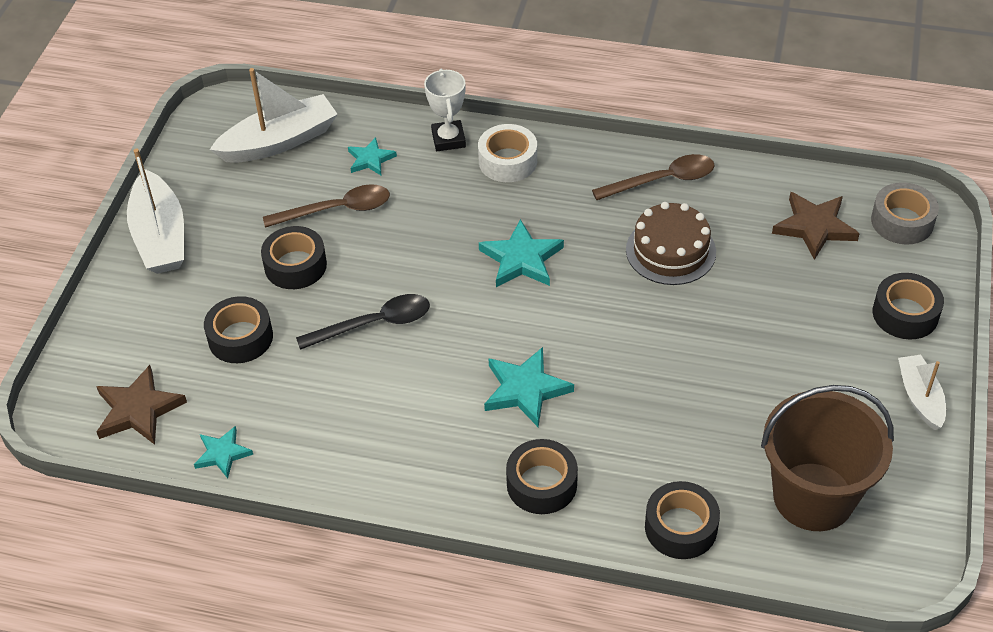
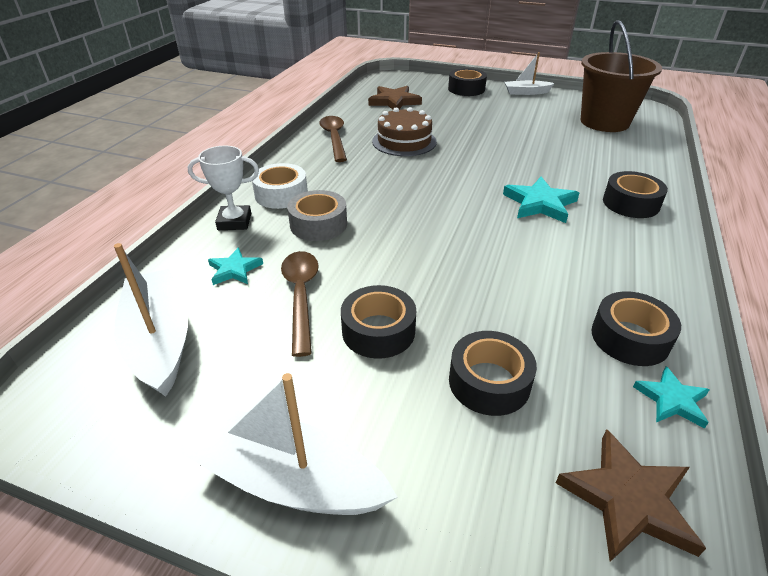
camera: 85 degrees left, 10 degrees down
white boat [127,149,184,274] -> white boat turned 150 degrees counterclockwise [177,373,397,515]
black spoon [296,294,430,350] -> none
turquoise star [479,219,564,287] -> none
black tape [645,481,720,559] -> black tape moved to [592,291,681,366]
grey tape [871,182,939,244] -> grey tape moved to [287,190,347,241]

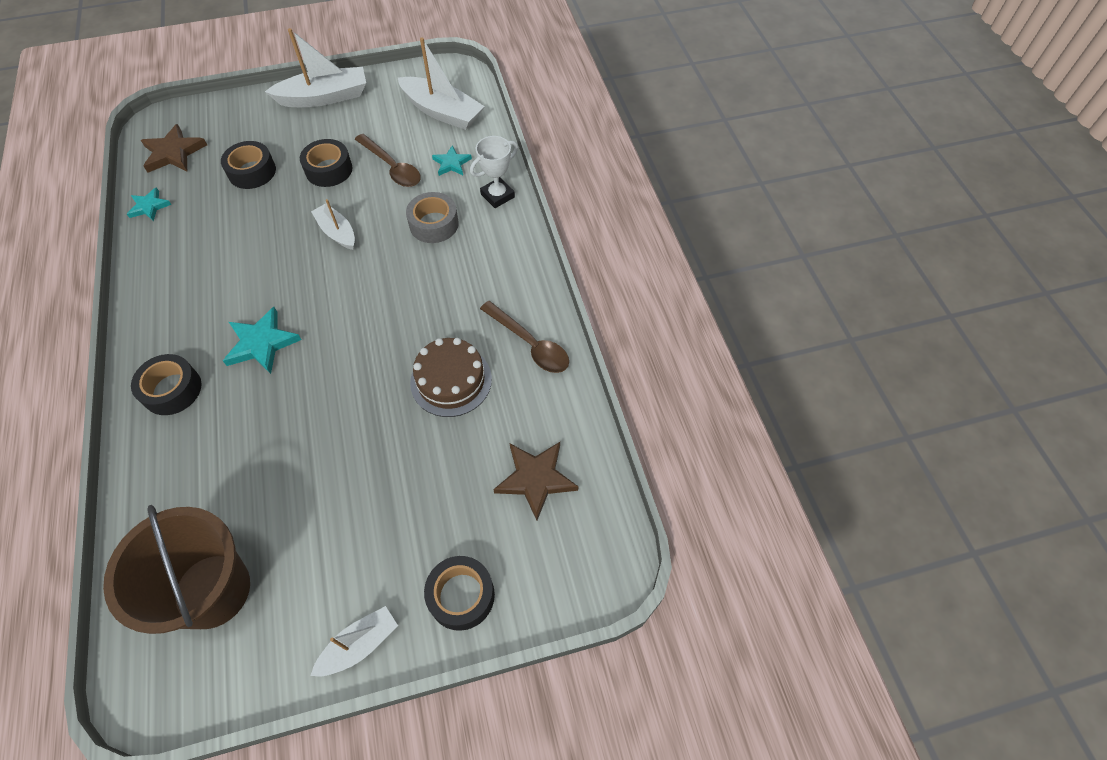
camera: 145 degrees right, 20 degrees up
white tape [252,163,308,209] -> none
black tape [592,291,681,366] -> none
none -> white boat [311,199,355,250]

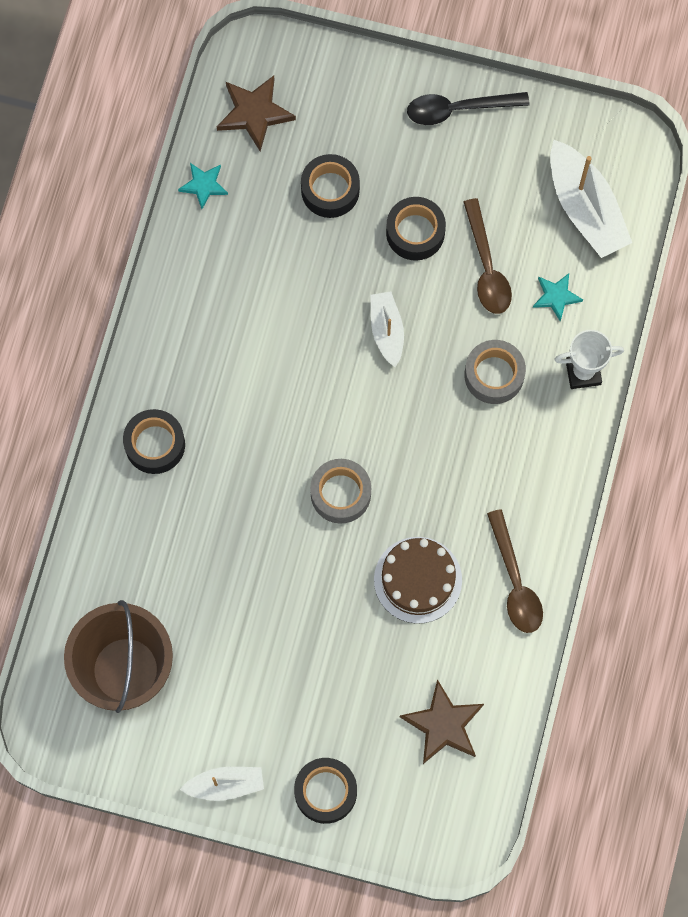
camera: 30 degrees right, 15 degrees up
turquoise star [223,307,302,374] -> none
white boat [265,28,366,107] -> black spoon [407,92,530,125]
none -> grey tape [310,459,371,524]

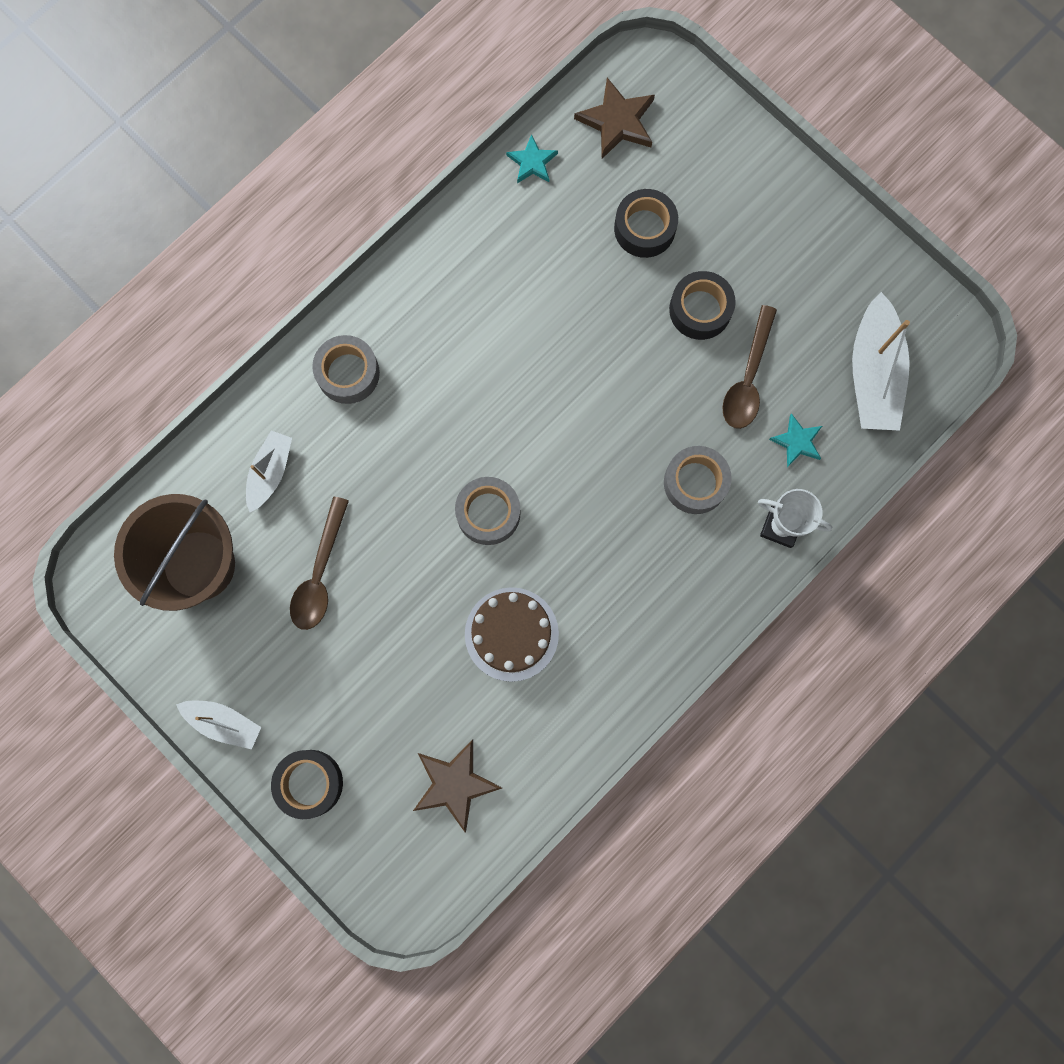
camera: 30 degrees right, 5 degrees up
black tape [123,409,185,474] -> grey tape [312,335,380,404]
white boat [370,291,404,367] -> white boat moved to [246,431,292,512]
black spoon [407,92,530,125] -> none
brown spoon [487,509,543,633] -> brown spoon moved to [290,497,349,630]

